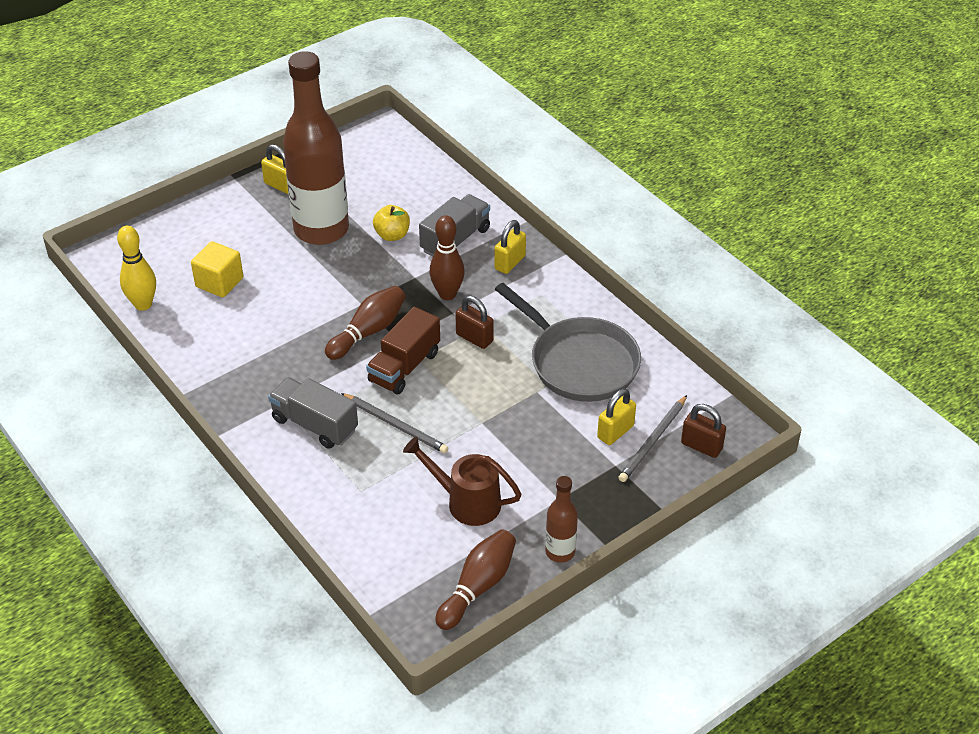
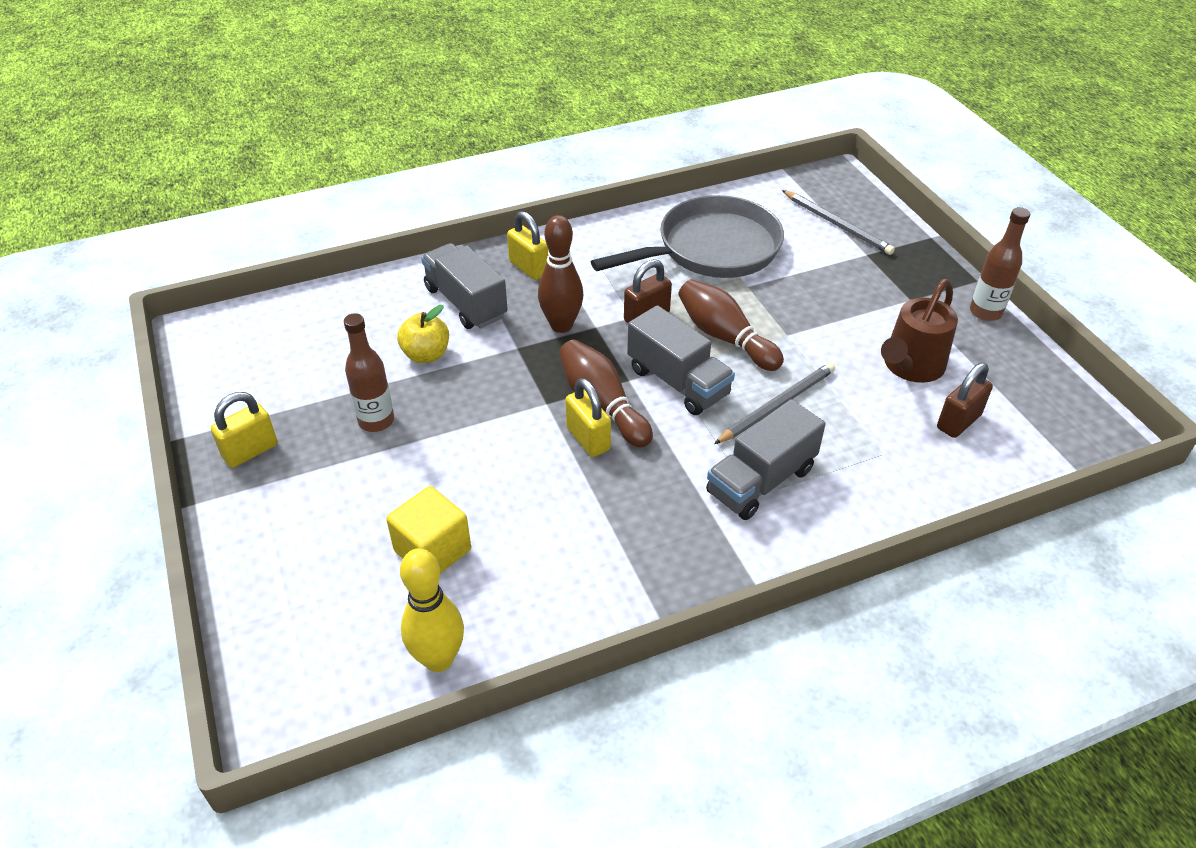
camera: 75 degrees left, 0 degrees up
brown bottle [283,51,349,245] -> brown bottle [344,313,394,432], size x0.44
brown truck [366,307,440,395] -> grey truck [627,305,735,415]
brown bowling pin [435,529,516,630] -> brown bowling pin moved to [678,279,784,371]
yellow padlock [597,389,636,445] -> yellow padlock moved to [565,378,611,457]
brown padlock [681,404,726,458] -> brown padlock moved to [937,363,993,438]

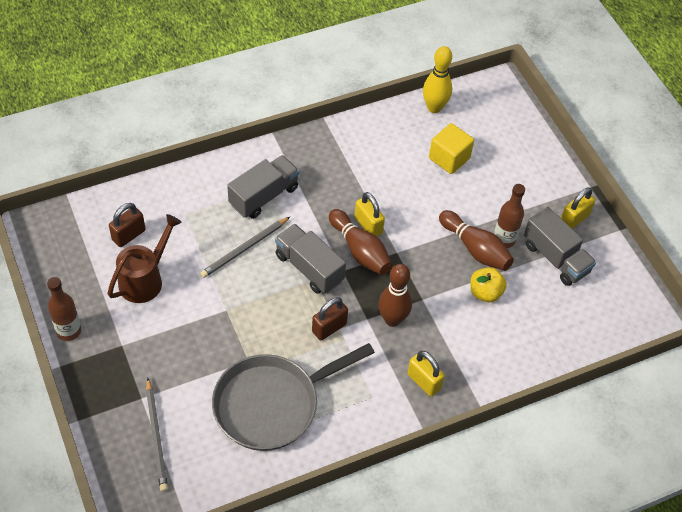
camera: 175 degrees right, 10 degrees up
grey truck [421,243,508,329] -> grey truck moved to [524,207,596,286]
brown bowling pin [678,279,784,371] -> brown bowling pin moved to [439,210,514,271]
grey pencil [782,190,895,255] -> grey pencil turned 150 degrees counterclockwise [146,378,168,492]

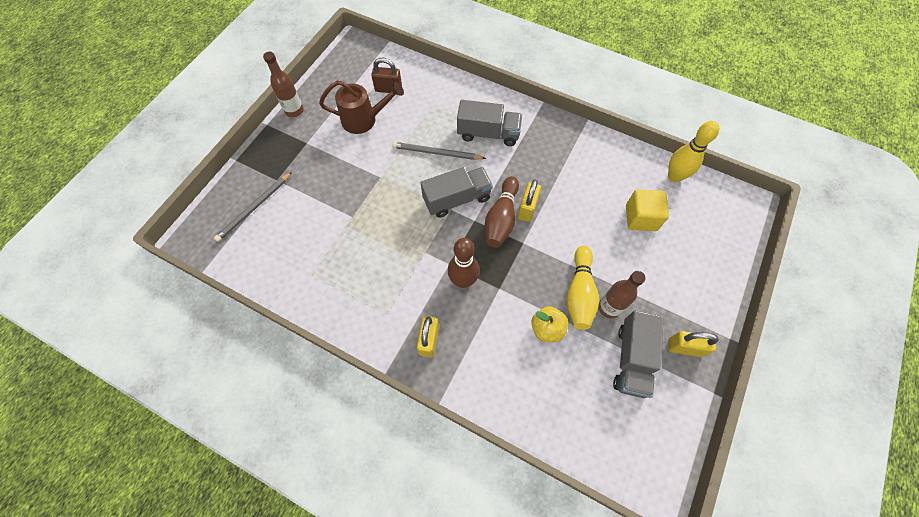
camera: 55 degrees right, 10 degrees up
grey pan [212,343,375,451] -> none
grey truck [275,224,346,294] -> grey truck turned 60 degrees clockwise [421,167,493,218]
brown padlock [312,297,348,340] -> none
brown bowling pin [439,210,514,271] -> yellow bowling pin [566,245,599,330]

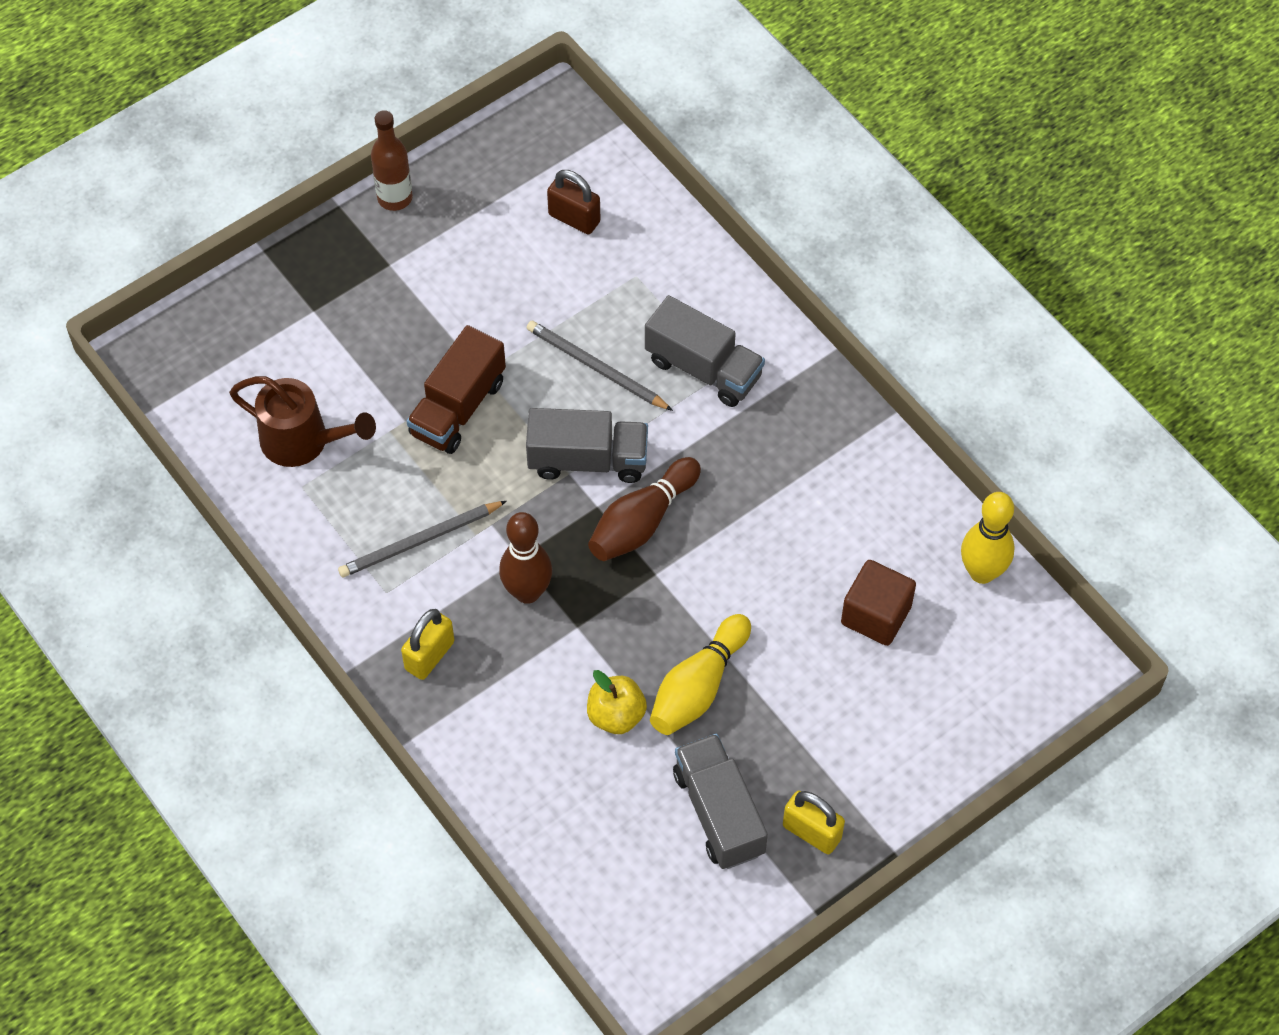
camera: 25 degrees right, 5 degrees down
grey pencil [214,172,292,242] -> grey pencil moved to [338,501,506,577]
brown watering can [319,81,404,134] -> brown watering can moved to [229,376,376,467]
yellow padlock [518,180,541,222] -> none
brown bottle [598,271,646,319] -> none
grey truck [613,310,664,398] -> grey truck turned 120 degrees clockwise [673,734,768,869]
yellow cube [626,189,669,231] -> brown cube [841,560,916,646]
none -> brown truck [407,325,506,454]

